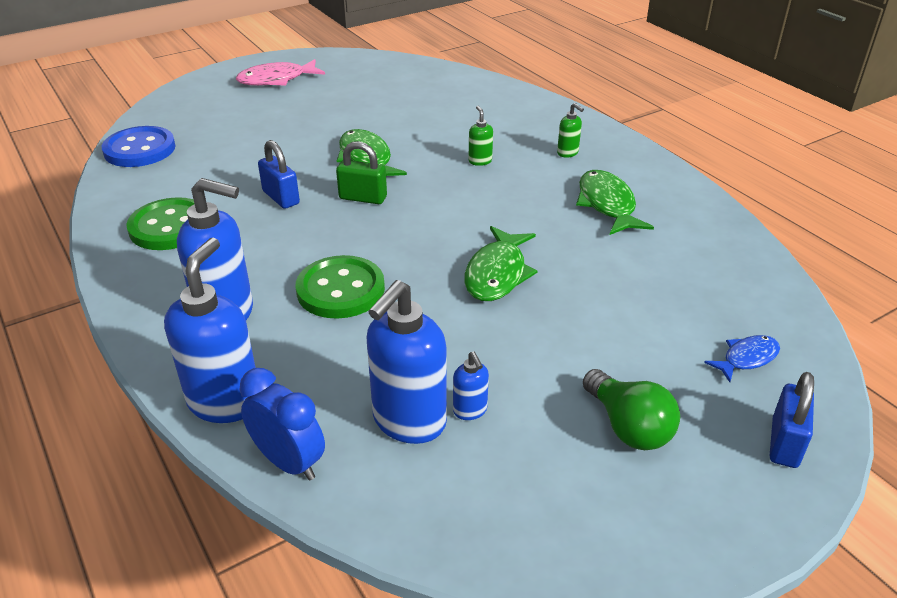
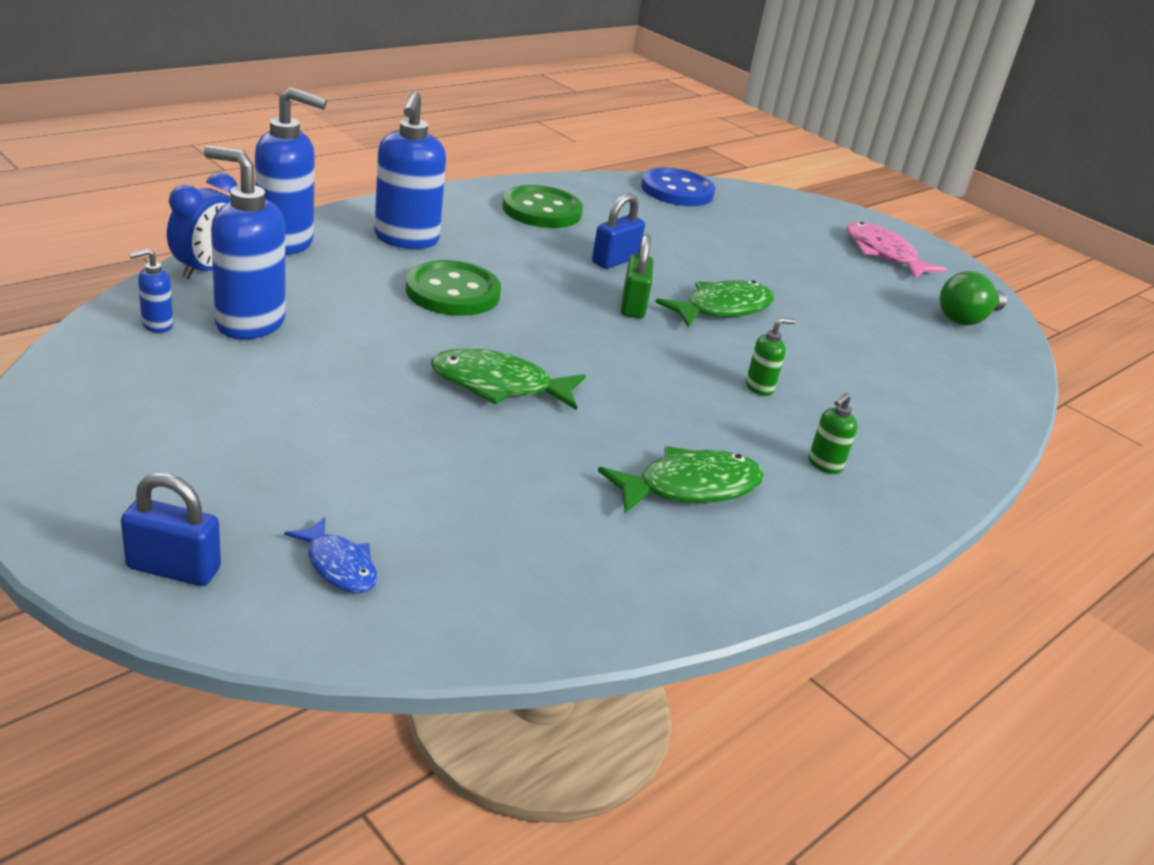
camera: 75 degrees right, 5 degrees down
blue soap dispenser [453,352,489,420] -> blue soap dispenser moved to [129,248,173,333]
green light bulb [583,369,680,450] -> green light bulb moved to [940,271,1007,325]

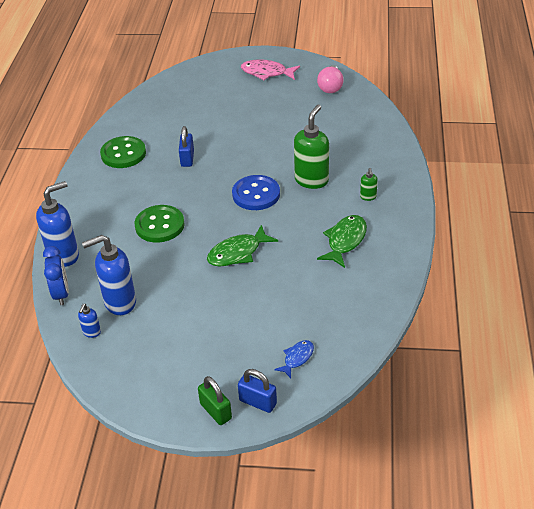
camera: 35 degrees left, 10 degrees up
blue padlock [121,473,221,586] -> blue padlock turned 60 degrees clockwise [238,369,277,413]
blue fish [284,517,377,593] -> blue fish turned 60 degrees counterclockwise [274,340,314,378]
blue soap dispenser [374,91,446,249] -> none
green padlock [621,234,653,319] -> green padlock moved to [198,376,232,425]
blue button [641,168,715,206] -> blue button moved to [232,175,280,210]
green fish [655,280,774,327] -> none
green soap dispenser [746,318,796,396] -> green soap dispenser [294,105,329,189], size x2.17
green light bulb [940,271,1007,325] -> pink light bulb [317,65,344,93]

